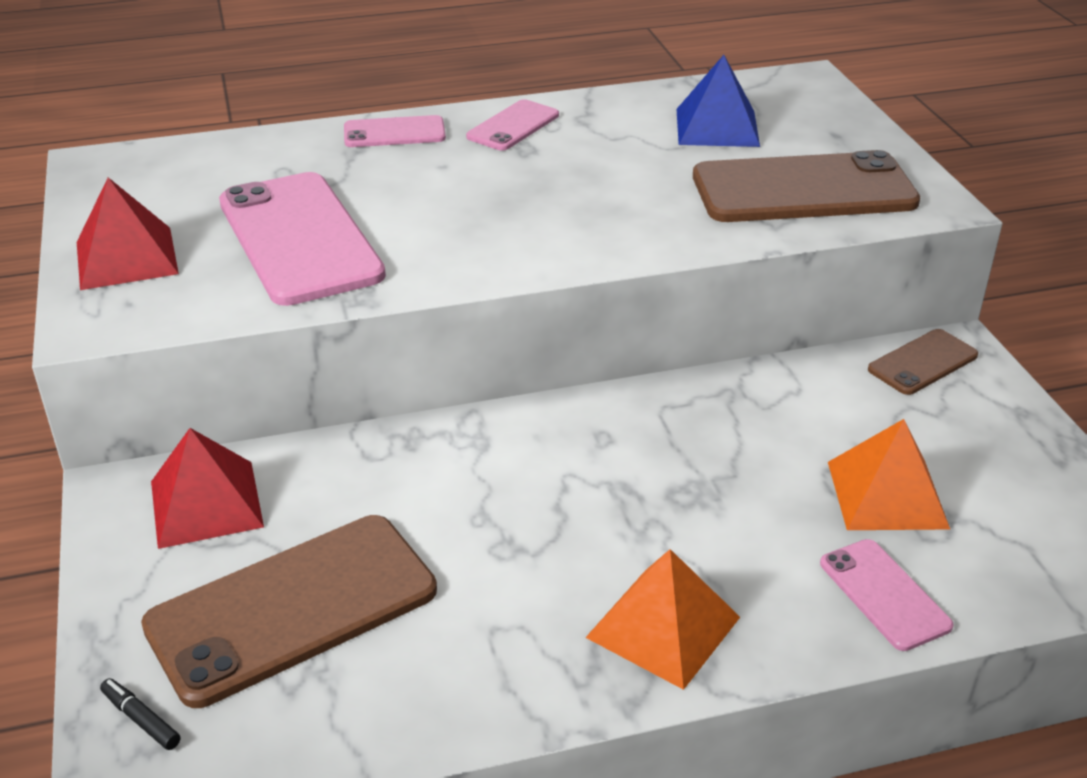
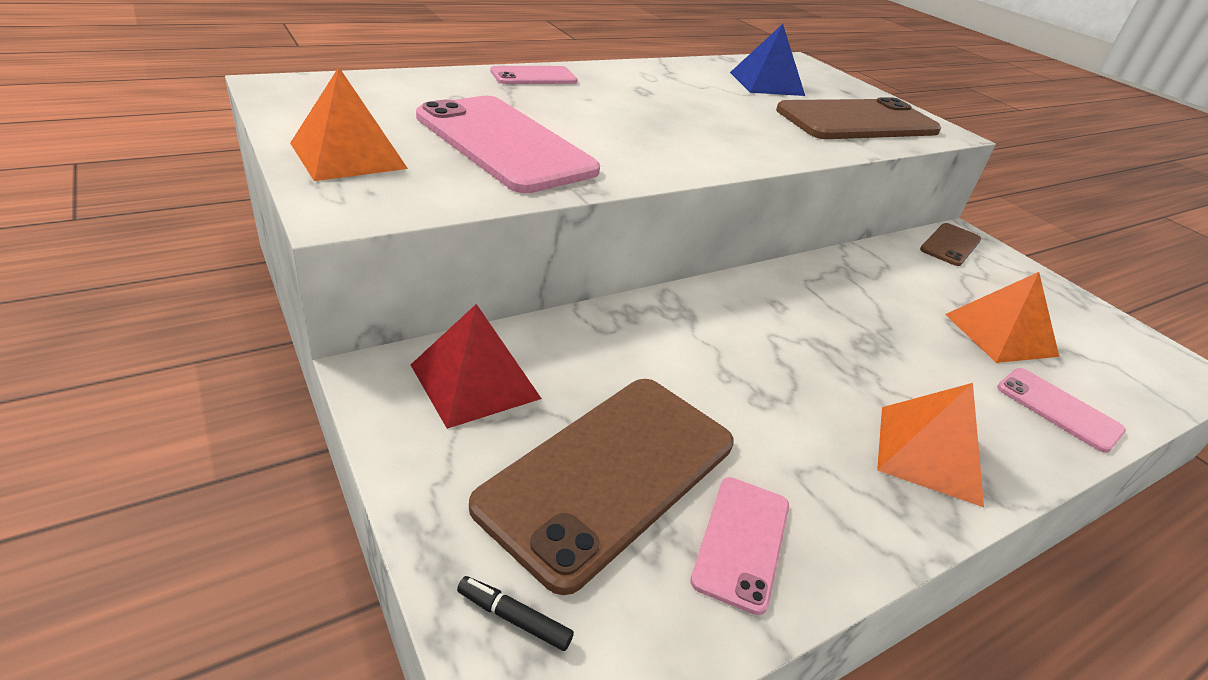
camera: 20 degrees left, 0 degrees up
red pyramid [77,177,179,290] -> orange pyramid [290,67,408,181]
pink phone [466,99,559,151] -> pink phone moved to [690,477,789,615]

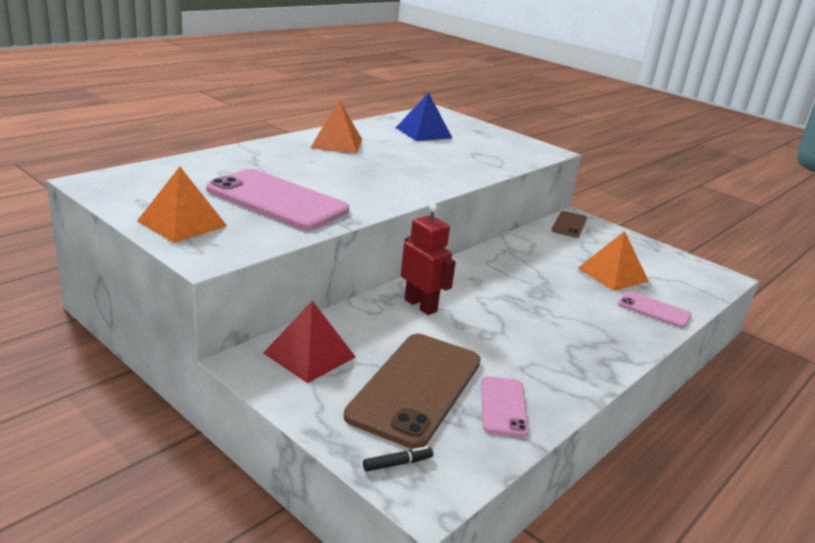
camera: 15 degrees left, 10 degrees down
black marker [457,576,574,651] -> black marker turned 150 degrees clockwise [363,446,433,472]
pink phone [490,66,578,84] -> none
brown phone [776,97,941,139] -> none
orange pyramid [877,383,984,507] -> orange pyramid moved to [311,100,362,154]
none -> red robot [401,204,456,315]

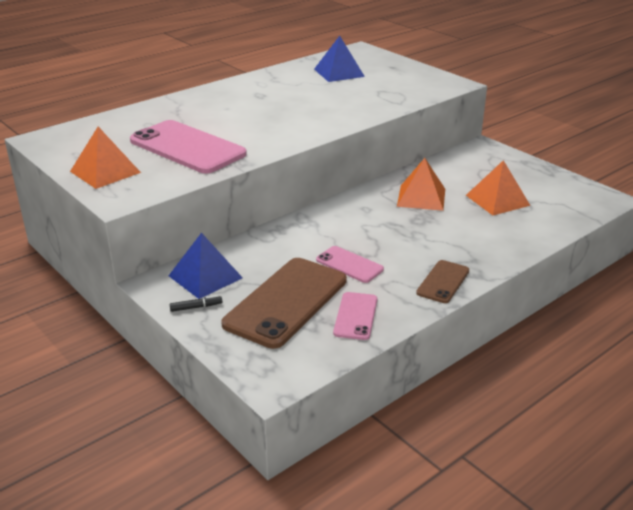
camera: 10 degrees right, 5 degrees up
red pyramid [263,301,356,383] -> blue pyramid [168,233,243,299]
orange pyramid [311,100,362,154] -> orange pyramid moved to [397,158,445,211]
black marker [363,446,433,472] -> black marker moved to [170,295,222,312]
red robot [401,204,456,315] -> none
brown phone [551,211,587,238] -> brown phone moved to [416,260,469,303]
pink phone [618,291,692,328] -> pink phone moved to [316,246,384,283]

